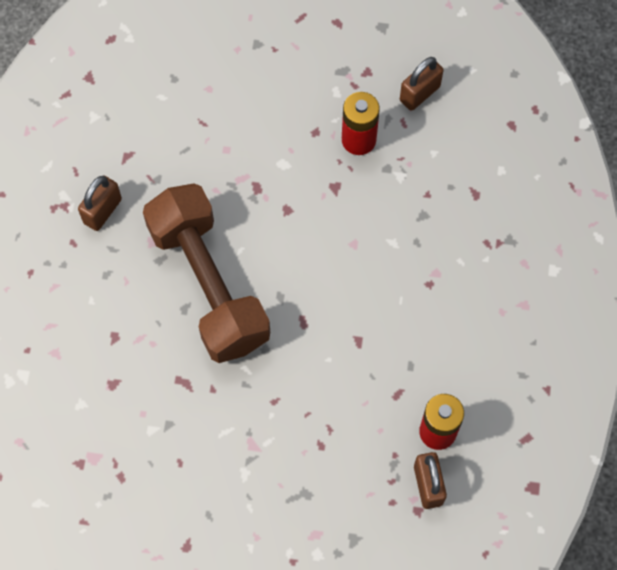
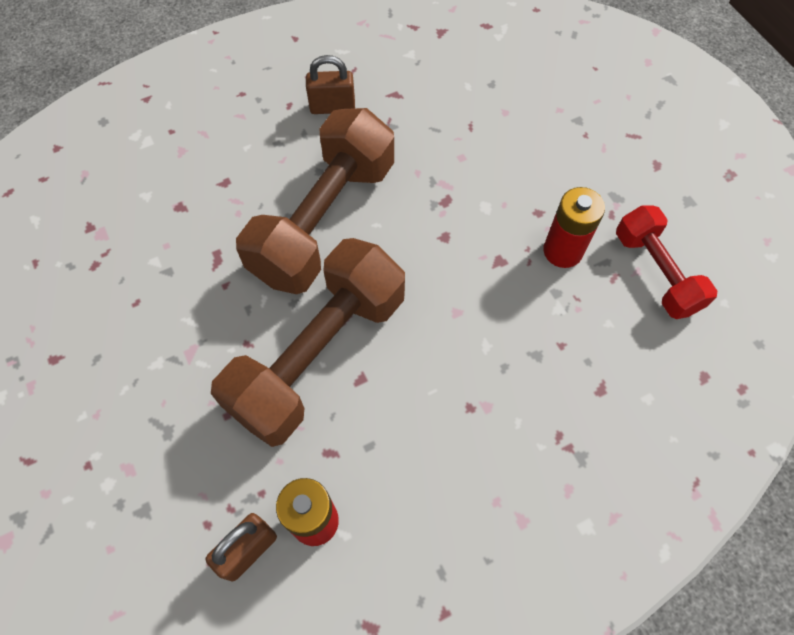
camera: 55 degrees right, 5 degrees down
brown padlock [400,57,443,111] -> red dumbbell [616,205,717,319]
none -> brown dumbbell [211,238,405,447]

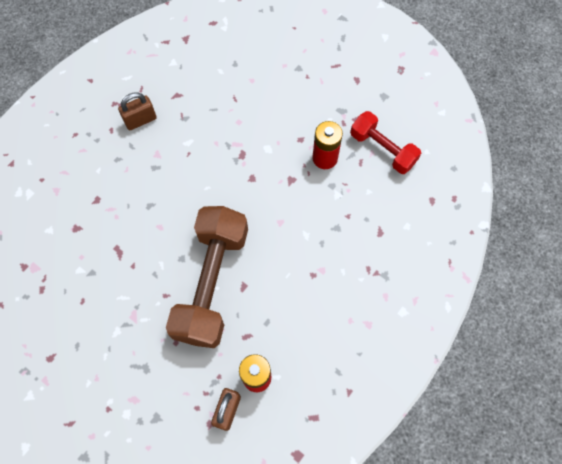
camera: 25 degrees left, 5 degrees up
brown dumbbell [236,108,394,294] -> none

